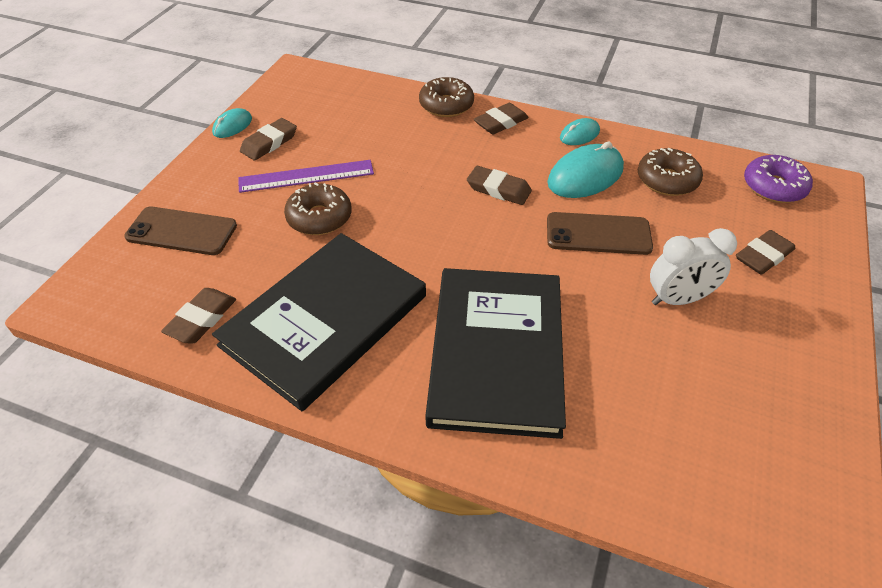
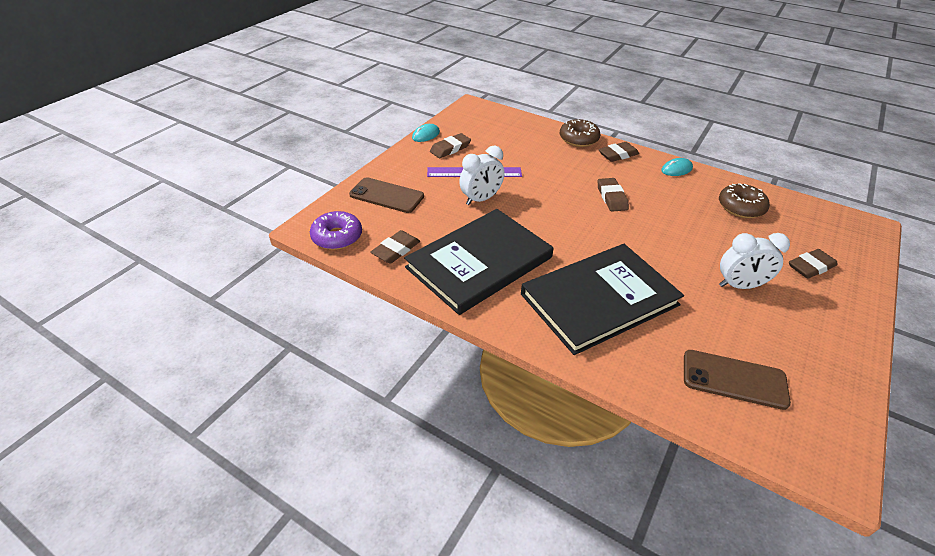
camera: 10 degrees right, 5 degrees down
brown donut [284,182,352,235] -> white clock [459,146,504,205]
black book [425,268,566,439] -> black book turned 45 degrees clockwise [521,244,684,355]
brown eraser [467,166,532,205] -> brown eraser turned 45 degrees clockwise [598,178,629,212]
turquoise mouse [547,142,624,198] -> none
brown phone [547,212,653,255] -> brown phone moved to [684,350,791,410]
purple donut [744,155,813,203] -> purple donut moved to [310,211,362,250]

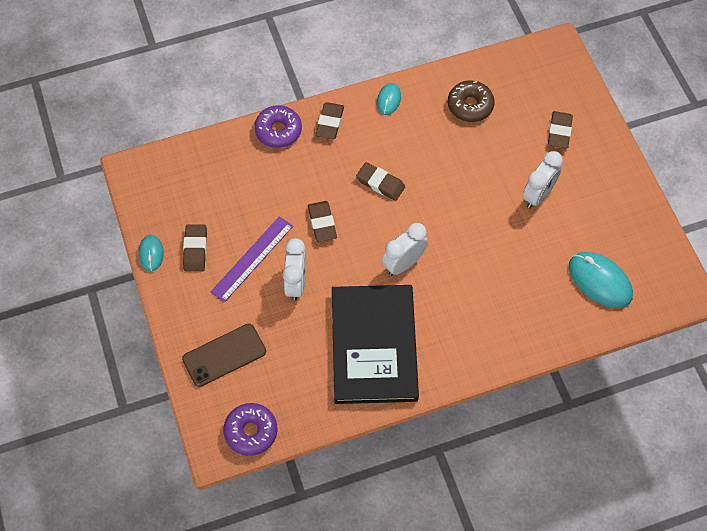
camera: 50 degrees left, 20 degrees up
brown eraser [370,230,420,264] -> brown eraser moved to [308,201,337,242]
black book [521,244,684,355] -> none
brown donut [560,119,600,147] -> purple donut [254,105,302,148]
brown phone [684,350,791,410] -> turquoise mouse [569,252,633,308]
none -> white clock [382,223,428,276]

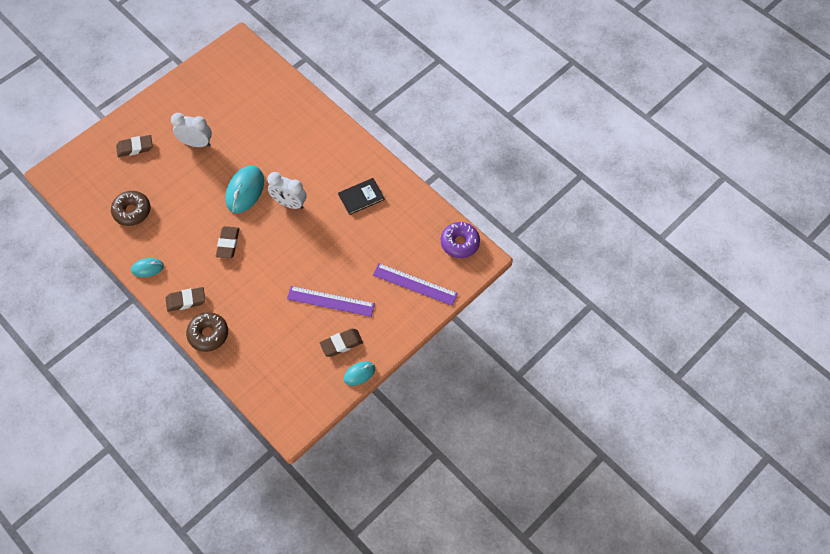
camera: 115 degrees left, 0 degrees up
brown phone [182,324,266,387] -> purple ruler [373,263,458,306]
purple donut [254,105,302,148] -> brown donut [186,312,228,352]
white clock [283,238,306,301] -> none
brown eraser [308,201,337,242] -> none
black book [332,285,419,404] -> black book [338,178,385,215], size x0.44
turquoise mouse [569,252,633,308] -> turquoise mouse moved to [226,166,264,213]

